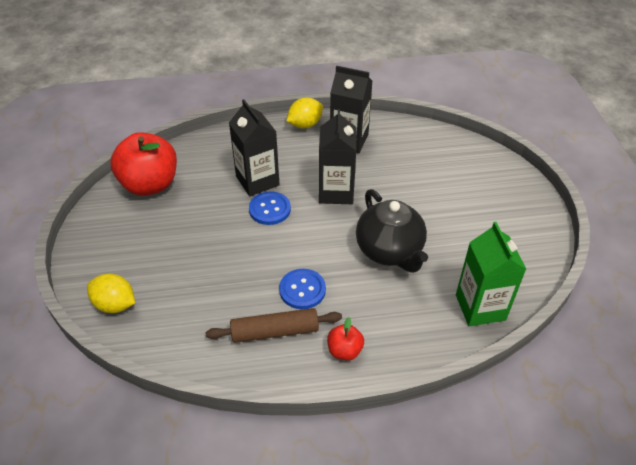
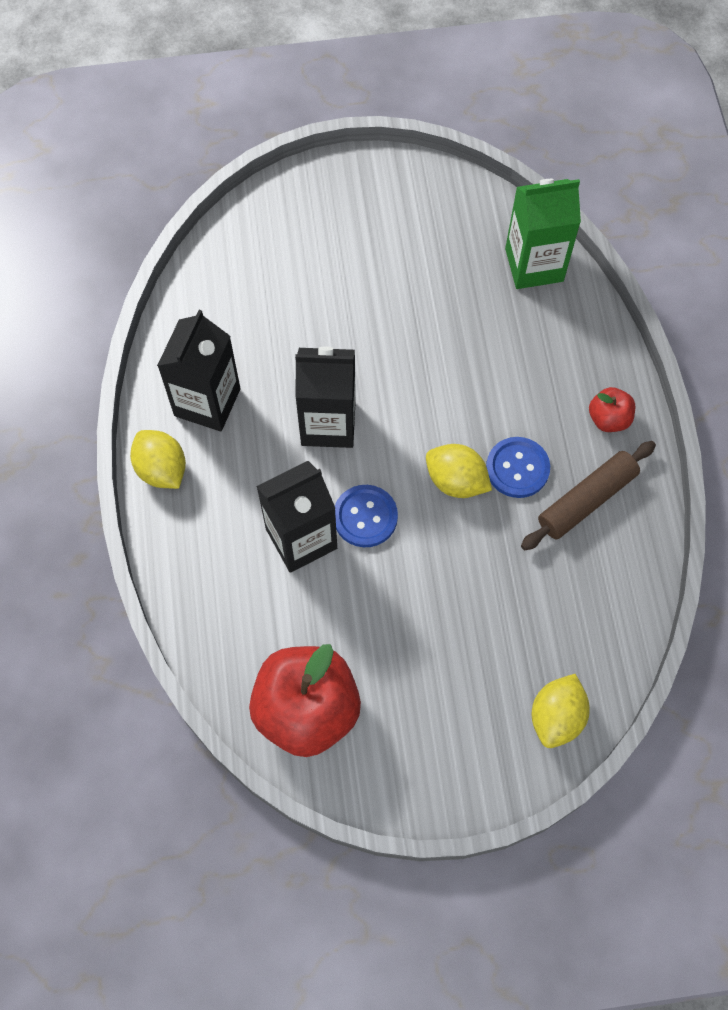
camera: 90 degrees left, 20 degrees up
brown rolling pin [205,308,342,343] -> brown rolling pin turned 60 degrees clockwise [521,441,656,550]
black teapot [356,189,428,273] -> none
none -> yellow lemon [426,444,492,498]

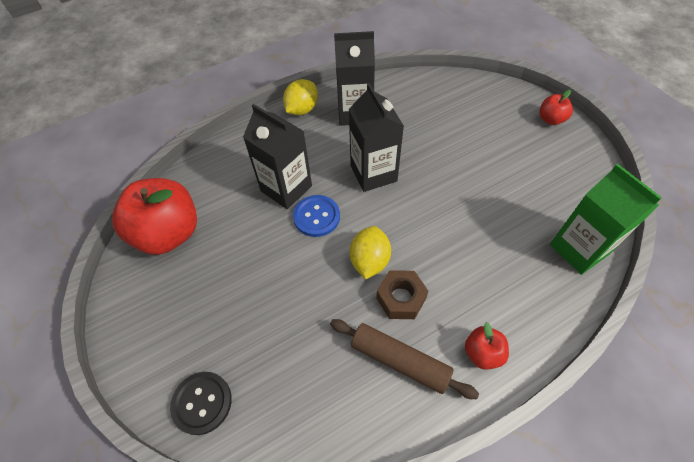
camera: 70 degrees right, 10 degrees down
blue button [486,437,550,498] -> brown nut [376,270,428,319]
yellow lemon [532,674,590,748] -> black button [170,372,232,435]
none -> red apple [539,90,573,125]

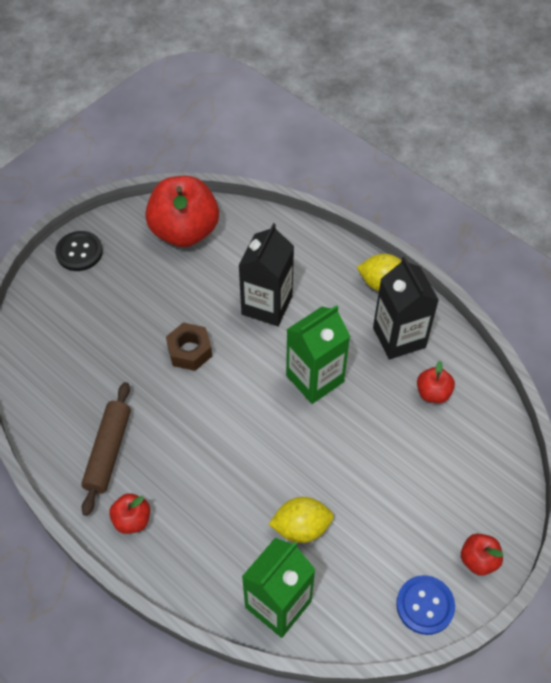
camera: 70 degrees right, 0 degrees up
black button [170,372,232,435] -> black button moved to [55,231,103,271]
blue button [293,195,340,237] -> blue button moved to [396,575,455,635]
black carton [349,83,404,192] -> green carton [286,305,350,404]
yellow lemon [350,226,391,279] -> yellow lemon moved to [269,497,334,543]
brown nut [376,270,428,319] -> brown nut moved to [166,322,212,371]
none -> red apple [417,361,455,403]

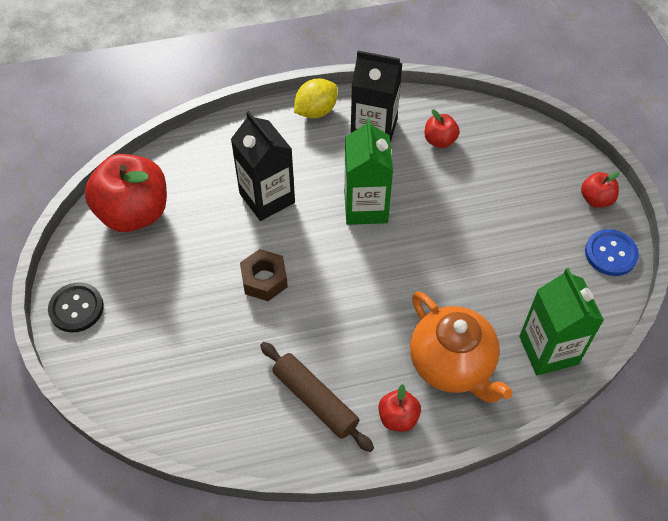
camera: 55 degrees left, 0 degrees up
yellow lemon [269,497,334,543] -> none
none -> orange teapot [410,291,513,403]

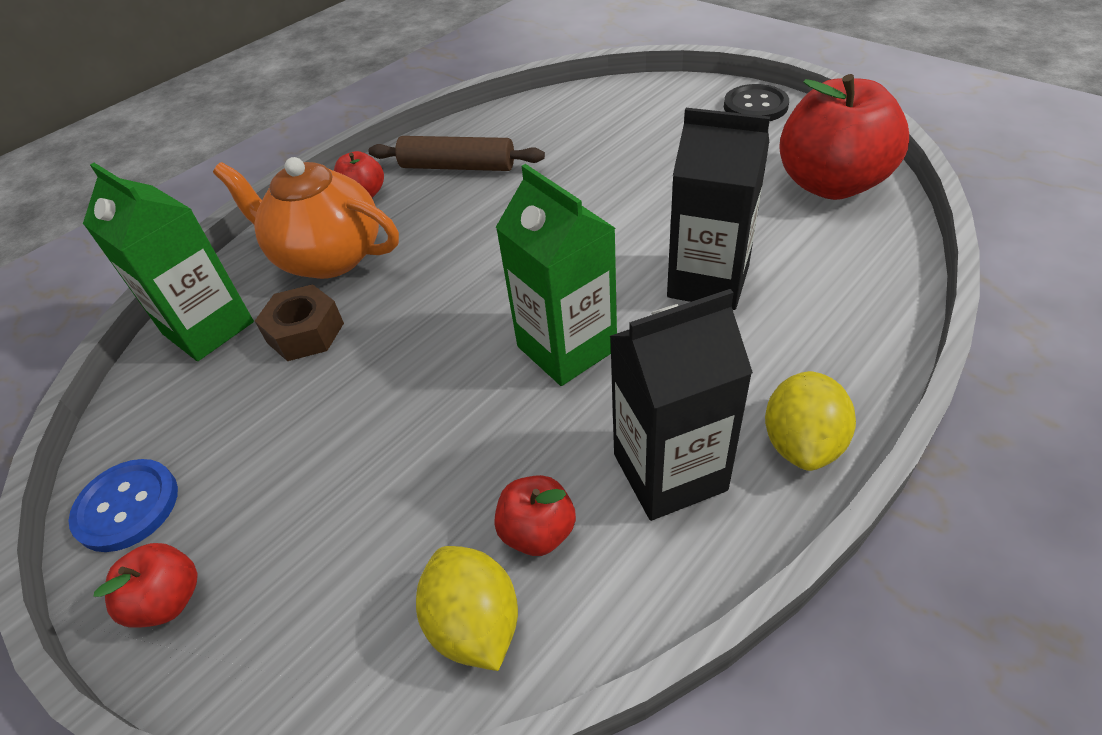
camera: 150 degrees right, 10 degrees down
brown nut [240,249,288,301] -> brown nut moved to [255,284,344,361]
none -> yellow lemon [416,546,518,671]

